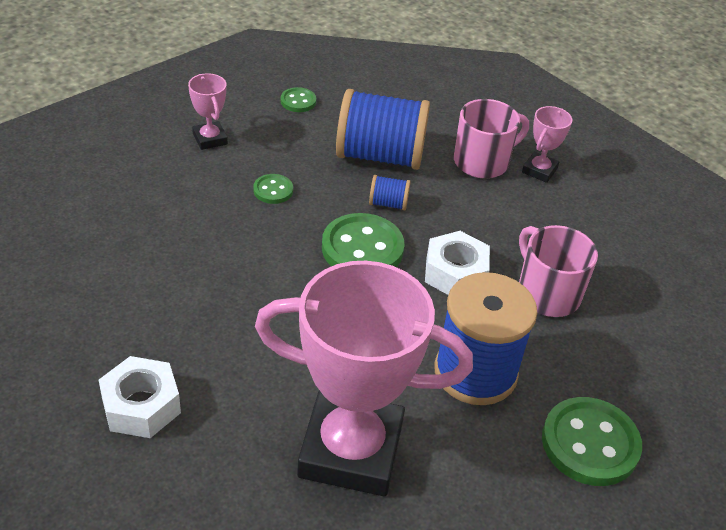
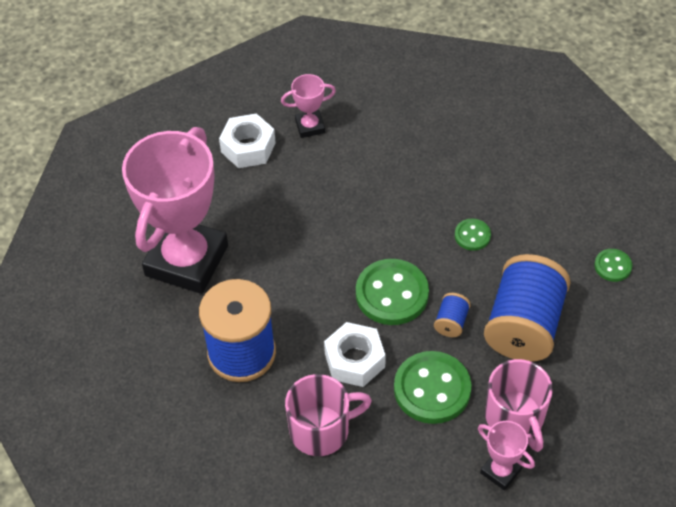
camera: 105 degrees right, 10 degrees up
pink trophy [188,73,228,150] -> pink trophy moved to [281,74,336,138]
green button [542,397,642,486] -> green button moved to [394,351,472,424]

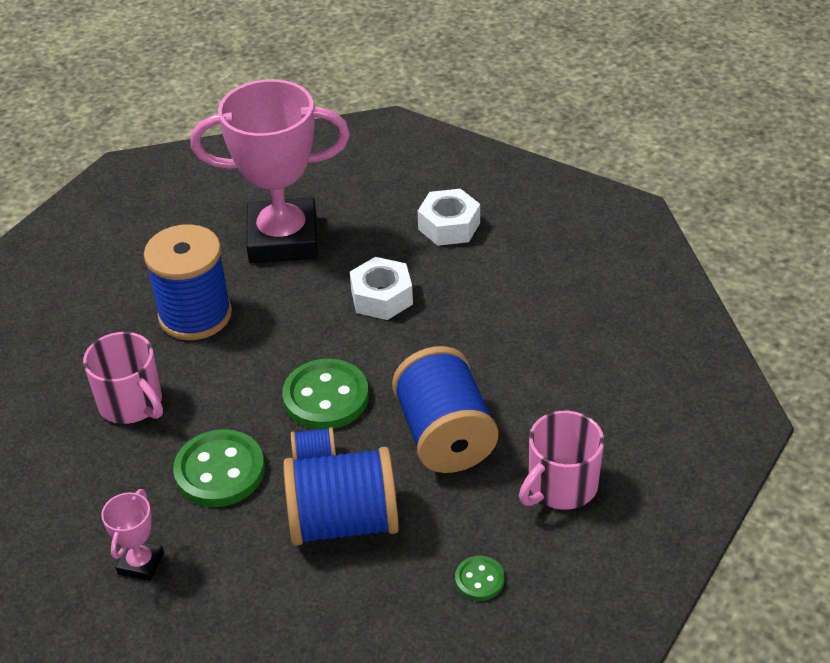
camera: 65 degrees right, 10 degrees down
pink trophy [281,74,336,138] -> none
white nut [324,322,386,387] -> white nut moved to [350,257,413,320]
green button [455,219,491,251] -> blue spool [392,346,498,473]
pink mug [485,359,553,452] -> pink mug moved to [519,411,604,509]

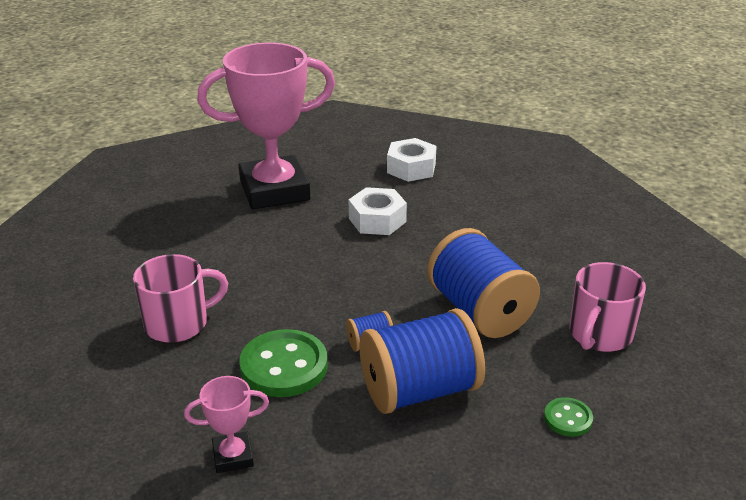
camera: 15 degrees left, 10 degrees down
pink mug [83,332,163,424] -> pink mug turned 60 degrees counterclockwise [133,254,228,343]
pink trophy [101,489,164,581] -> pink trophy turned 75 degrees clockwise [184,376,269,473]
blue spool [144,224,232,340] -> none
green button [282,359,369,430] -> none

